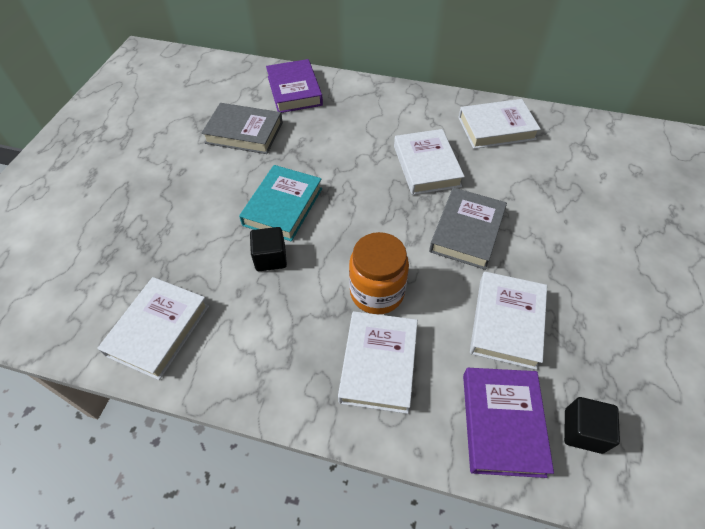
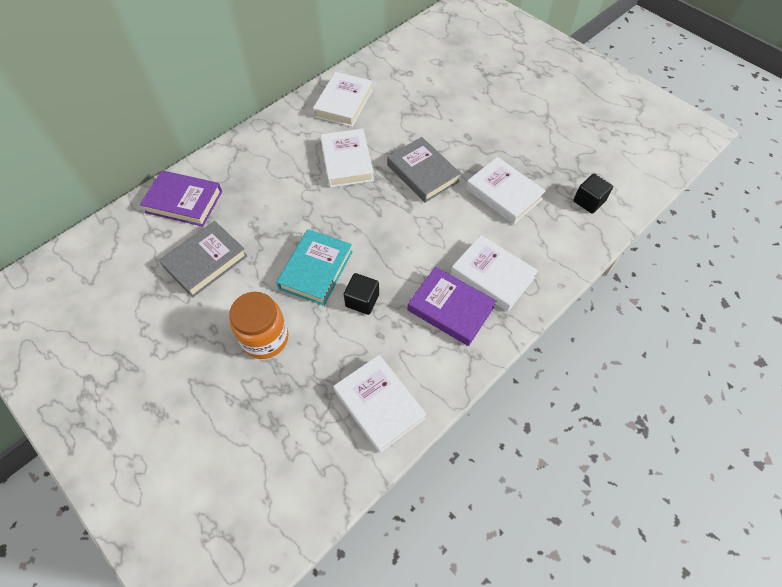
camera: 60 degrees left, 5 degrees up
turquoise book [239,165,322,242] -> turquoise book turned 60 degrees clockwise [276,229,353,306]
orange jar [349,232,409,314] -> orange jar moved to [229,292,288,359]
white book [394,129,465,195] -> white book turned 60 degrees clockwise [320,128,374,188]
purple book [463,368,554,478] -> purple book moved to [408,267,496,346]

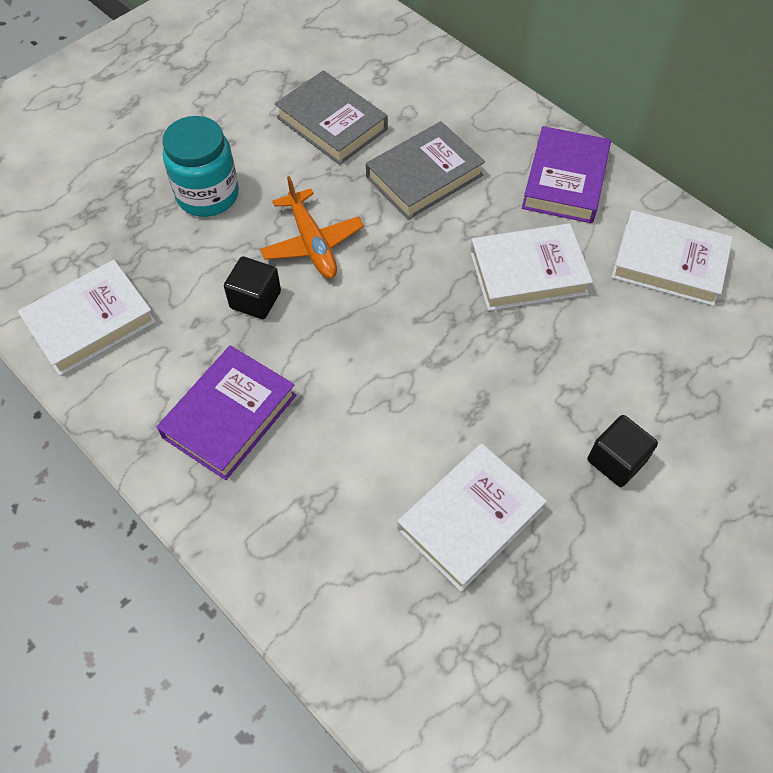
camera: 90 degrees right, 0 degrees up
purple book [140,170,222,227] -> purple book moved to [522,126,611,223]
orange jar [229,292,288,359] -> turquoise jar [163,116,239,217]
turquoise book [276,229,353,306] -> orange plane [260,176,364,278]
grey book [387,137,461,203] -> grey book moved to [366,121,485,220]
white book [451,235,538,312] -> none
black cube [573,174,613,214] -> black cube moved to [587,415,658,487]

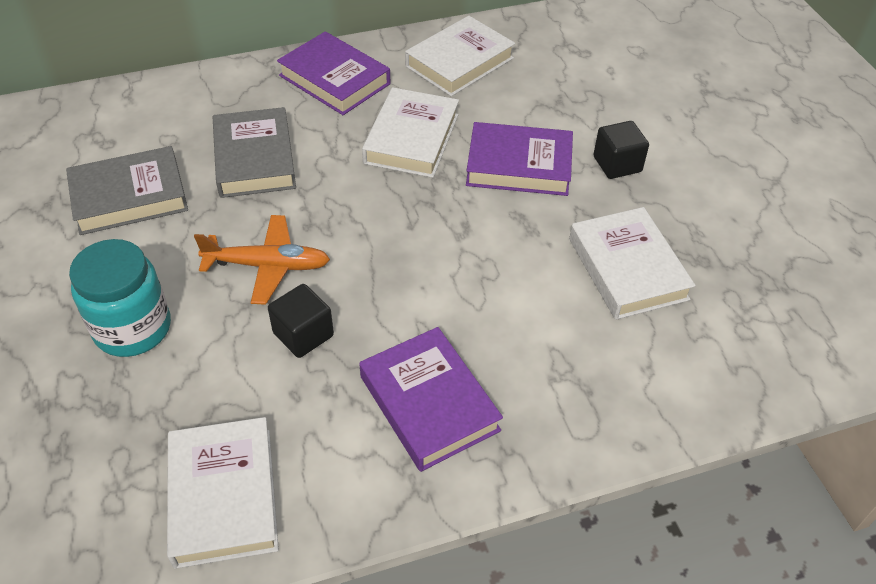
camera: 65 degrees left, 10 degrees down
none -> purple book [466,122,573,196]

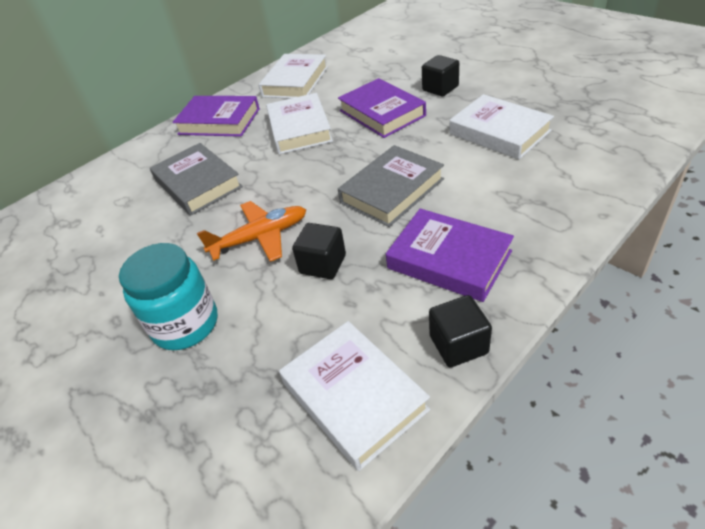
camera: 20 degrees left, 5 degrees down
grey book [66,146,188,235] -> grey book moved to [338,145,444,227]
purple book [466,122,573,196] -> purple book turned 75 degrees clockwise [338,78,426,138]
none -> black cube [429,295,492,367]

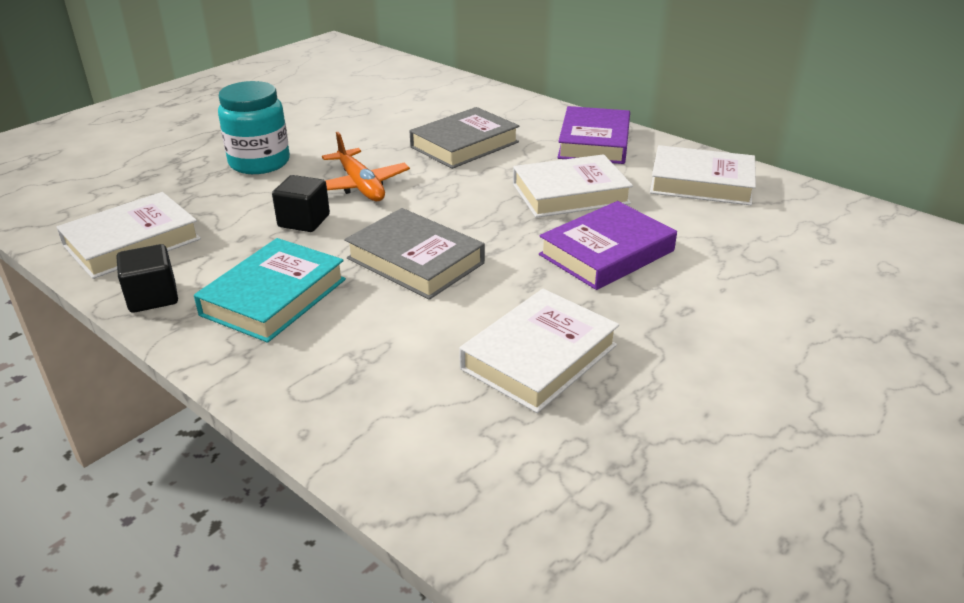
camera: 80 degrees right, 10 degrees down
purple book [386,209,514,302] -> turquoise book [194,238,346,343]
black cube [422,55,459,97] -> none

